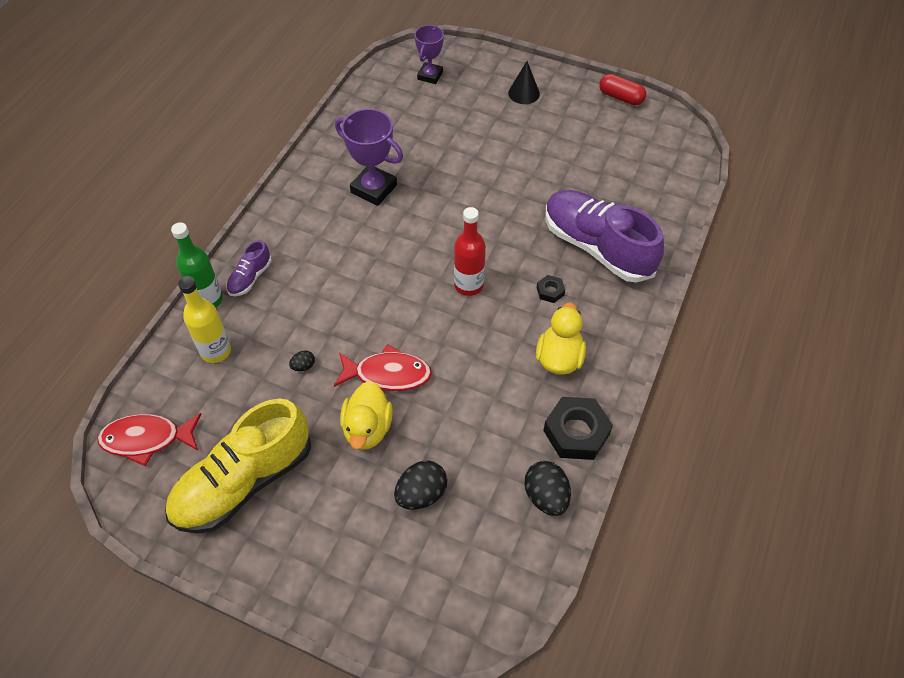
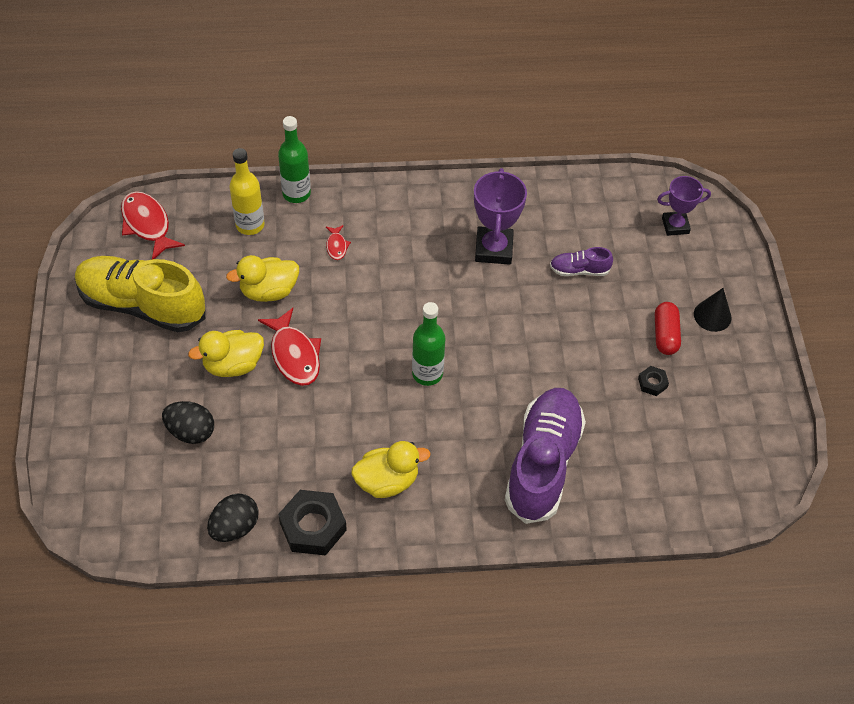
camera: 60 degrees right, 0 degrees up
purple shoe [226,240,272,296] -> purple shoe moved to [550,247,613,276]
black egg [289,350,315,371] -> yellow duck [226,255,299,302]
red bottle [454,207,486,296] -> green bottle [412,302,445,386]
black nut [537,275,565,303] -> black nut moved to [638,366,669,396]
red capsule [599,74,646,105] -> red capsule moved to [655,302,681,355]
none -> red fish [326,225,351,260]

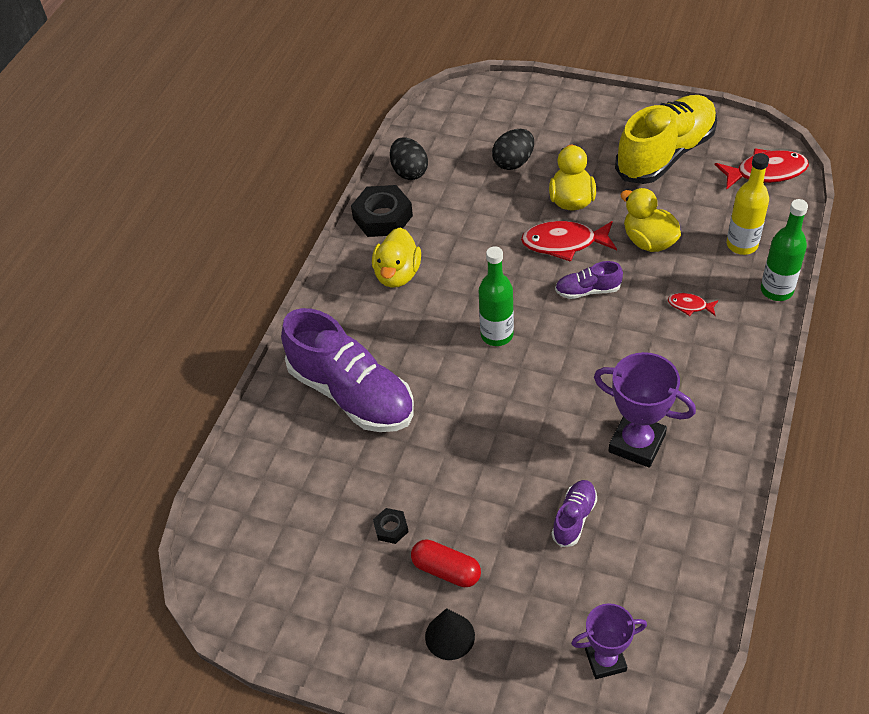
camera: 120 degrees right, 5 degrees down
yellow duck [226,255,299,302] -> yellow duck turned 45 degrees counterclockwise [620,188,681,252]
purple trophy [657,176,711,236] -> purple trophy turned 60 degrees clockwise [571,603,647,679]
none -> purple shoe [555,261,623,299]

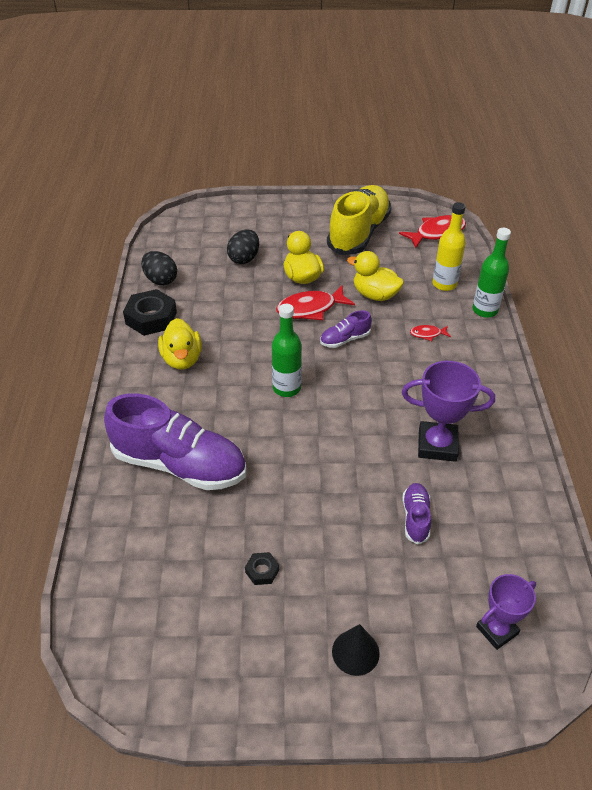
camera: 25 degrees left, 5 degrees down
red capsule [411,539,481,587] -> none

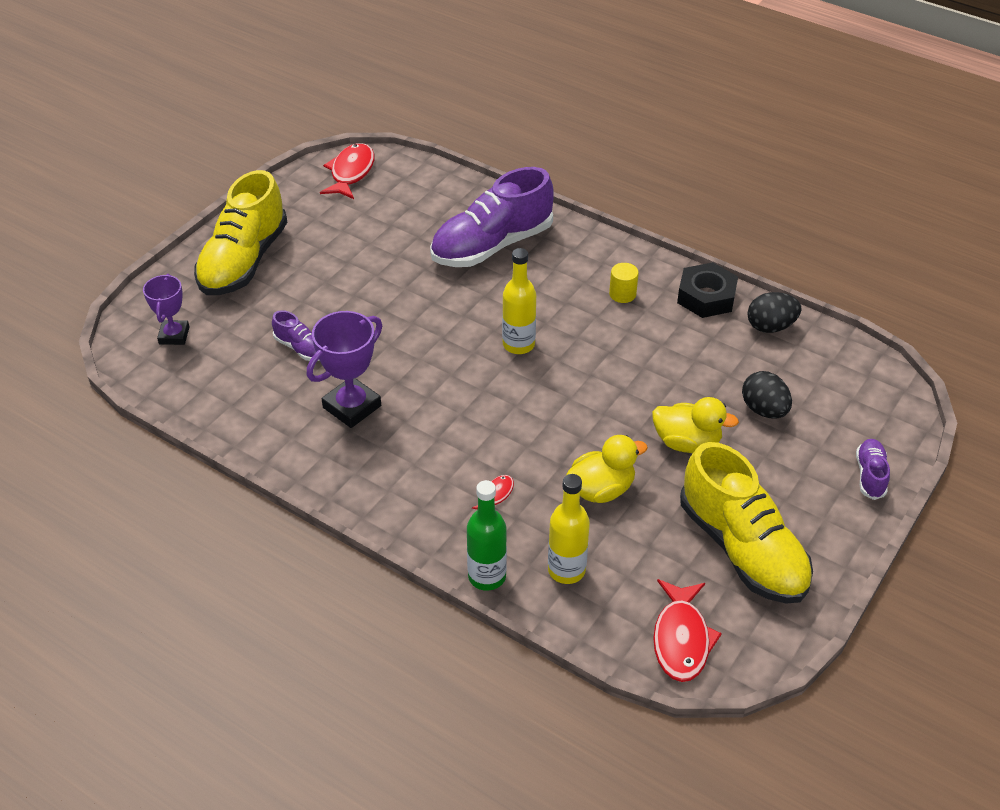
camera: 125 degrees right, 0 degrees up
yellow duck [158,318,202,370] -> yellow cylinder [609,263,639,303]
black nut [245,552,279,585] -> none
green bottle [272,304,302,397] -> yellow bottle [502,248,536,354]
red fish [276,285,355,320] -> red fish moved to [320,143,375,199]
purple shoe [320,310,372,348] -> purple shoe moved to [856,439,890,500]
black cone [332,624,380,676] -> yellow shoe [194,170,287,295]

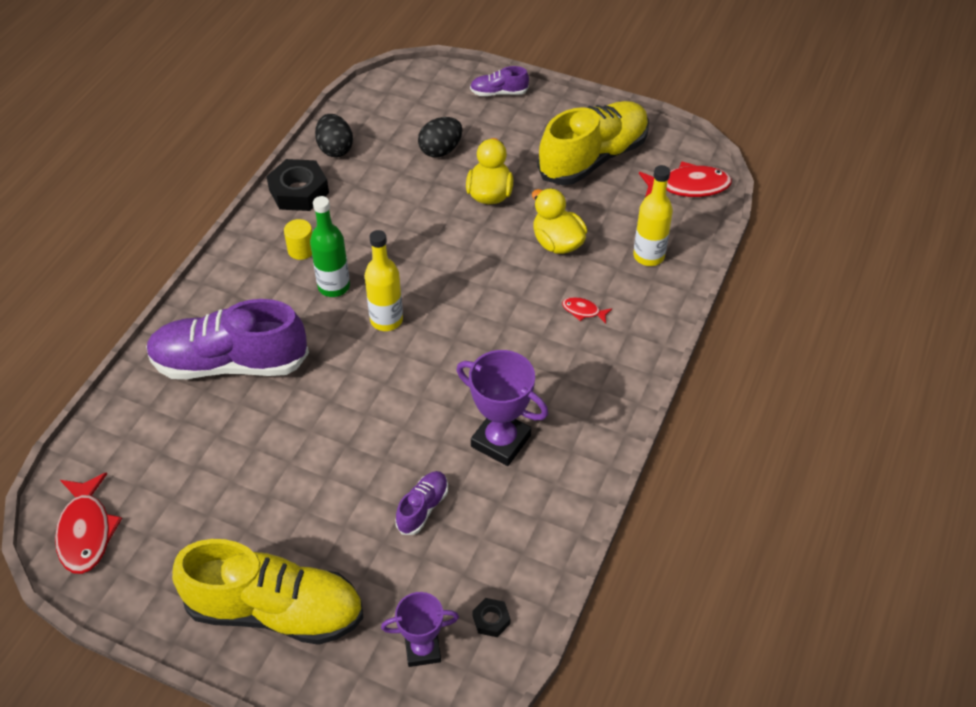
camera: 100 degrees left, 5 degrees up
red fish [320,143,375,199] -> red fish turned 105 degrees counterclockwise [55,472,122,574]
purple shoe [430,167,553,267] -> purple shoe turned 135 degrees clockwise [146,299,309,379]
green bottle [467,480,507,591] -> green bottle moved to [310,196,350,297]
none -> black nut [472,598,510,637]

